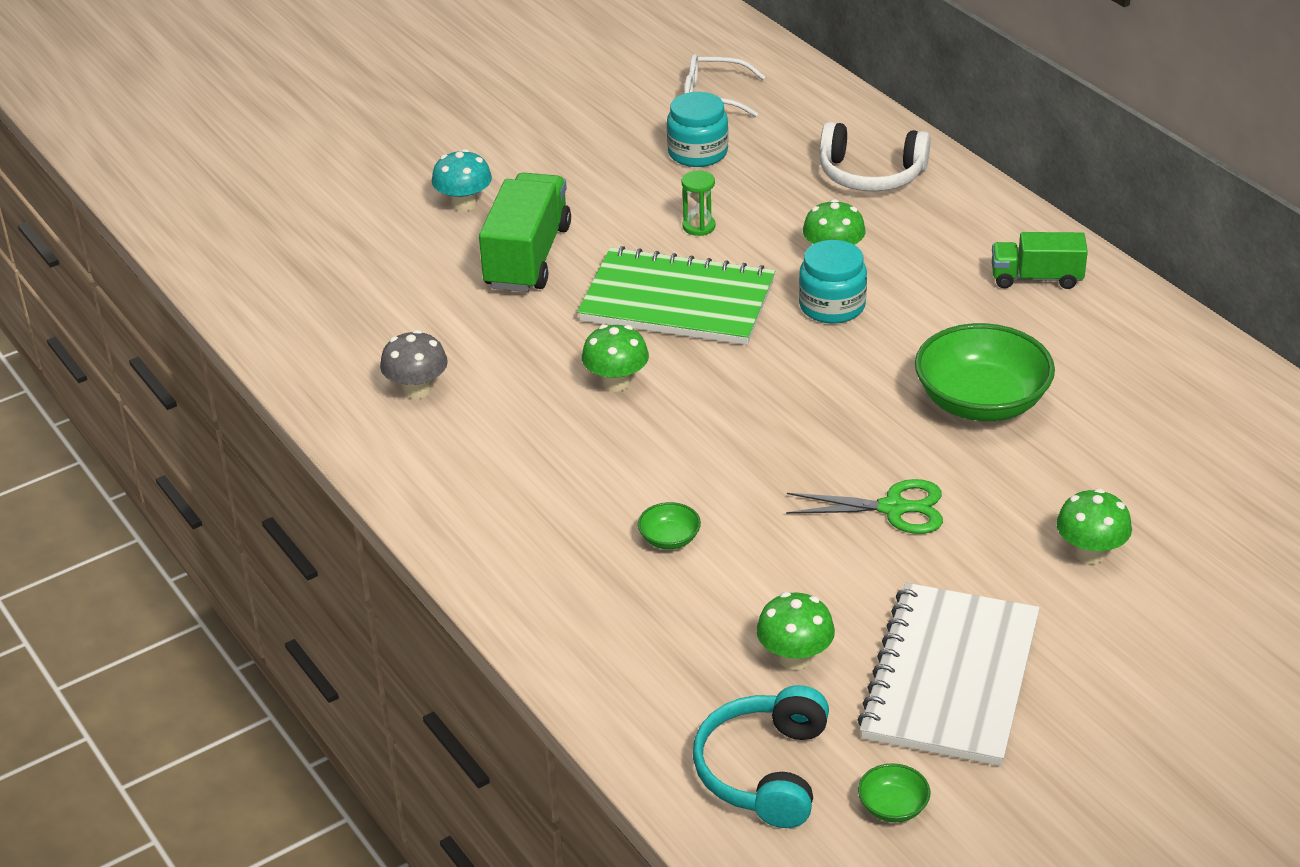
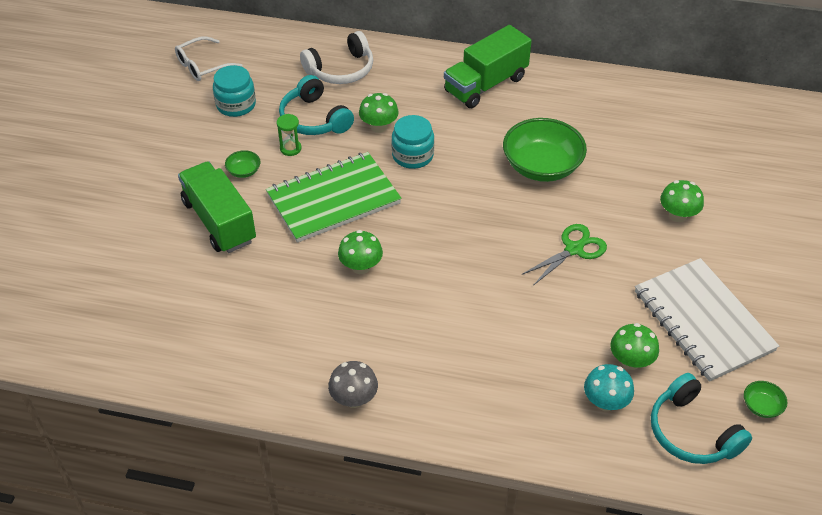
camera: 45 degrees left, 10 degrees up
grey mushroom [380,330,448,399] -> grey mushroom moved to [328,361,378,408]
turquoise mushroom [432,149,492,211] -> turquoise mushroom moved to [584,364,634,411]
green bowl [638,502,701,549] -> green bowl moved to [225,150,260,178]
green truck [992,232,1088,289] -> green truck [444,25,532,108], size x1.64
none -> turquoise headphones [279,75,354,135]

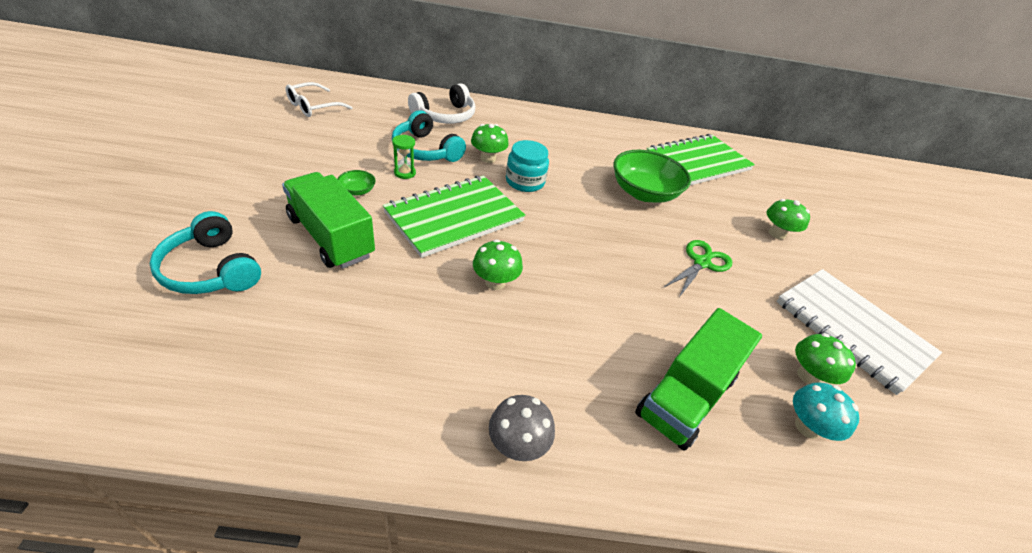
camera: 15 degrees left, 5 degrees down
turquoise jar [213,65,256,117] -> none
green truck [444,25,532,108] -> green truck moved to [635,308,762,451]
turquoise headphones [651,373,752,464] -> turquoise headphones moved to [149,211,261,294]
green bowl [744,381,788,418] -> none
none -> green notebook [647,134,755,185]

